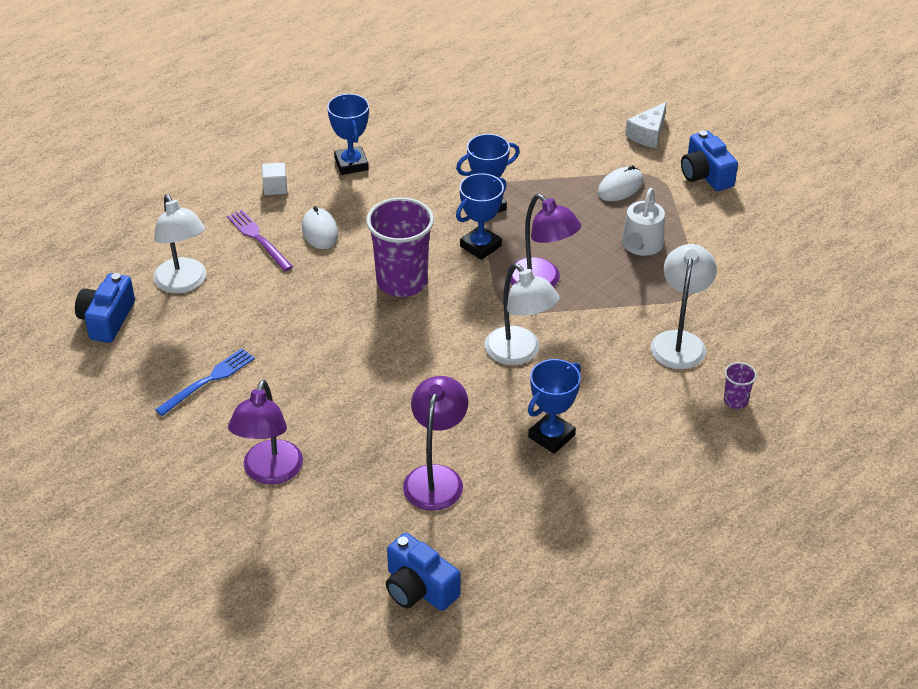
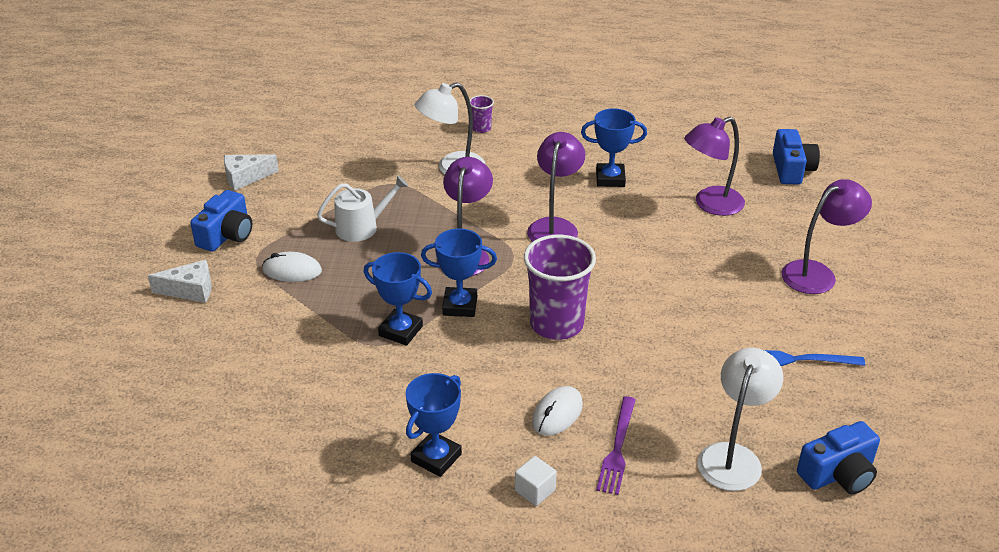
camera: 130 degrees left, 5 degrees down
white lamp [485,264,560,365] -> purple lamp [527,132,585,242]
none -> white cheese [224,154,279,191]

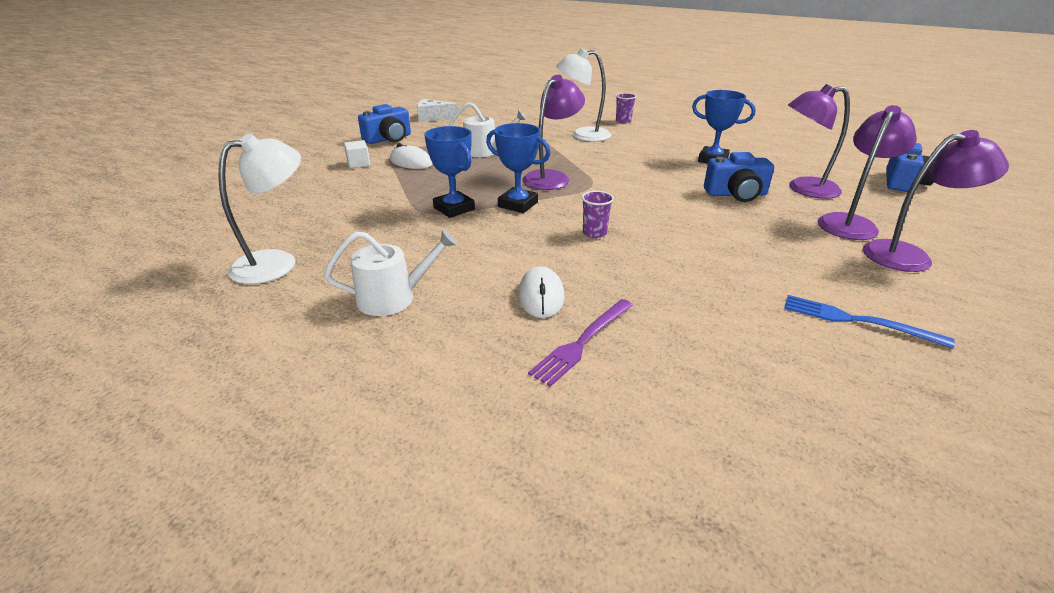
camera: 25 degrees right, 5 degrees down
white cheese [148,260,212,303] -> none
blue trophy [406,373,462,477] -> white watering can [324,229,457,316]
white cube [515,456,557,506] -> white cube moved to [344,140,370,168]
purple cup [524,235,596,340] -> purple cup [581,191,614,238], size x0.44
purple lamp [527,132,585,242] -> purple lamp moved to [818,105,917,240]
white mouse [532,386,583,436] -> white mouse turned 60 degrees counterclockwise [518,266,564,318]
white lamp [697,348,783,491] -> white lamp moved to [218,134,301,284]
blue camera [797,421,880,494] -> blue camera moved to [704,152,774,202]

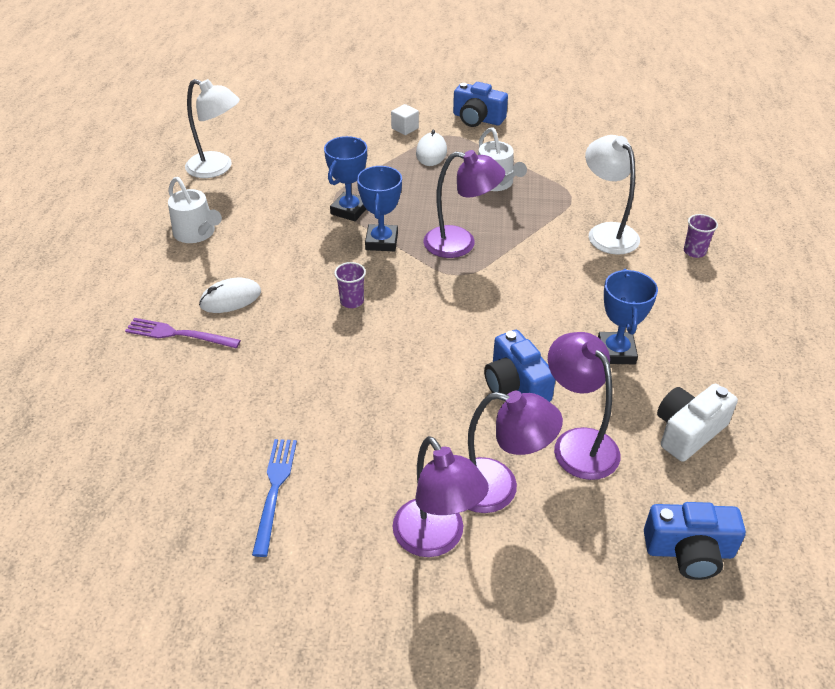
camera: 65 degrees right, 10 degrees up
white cheese [417,99,458,122] -> none
none -> white camera [657,384,738,462]

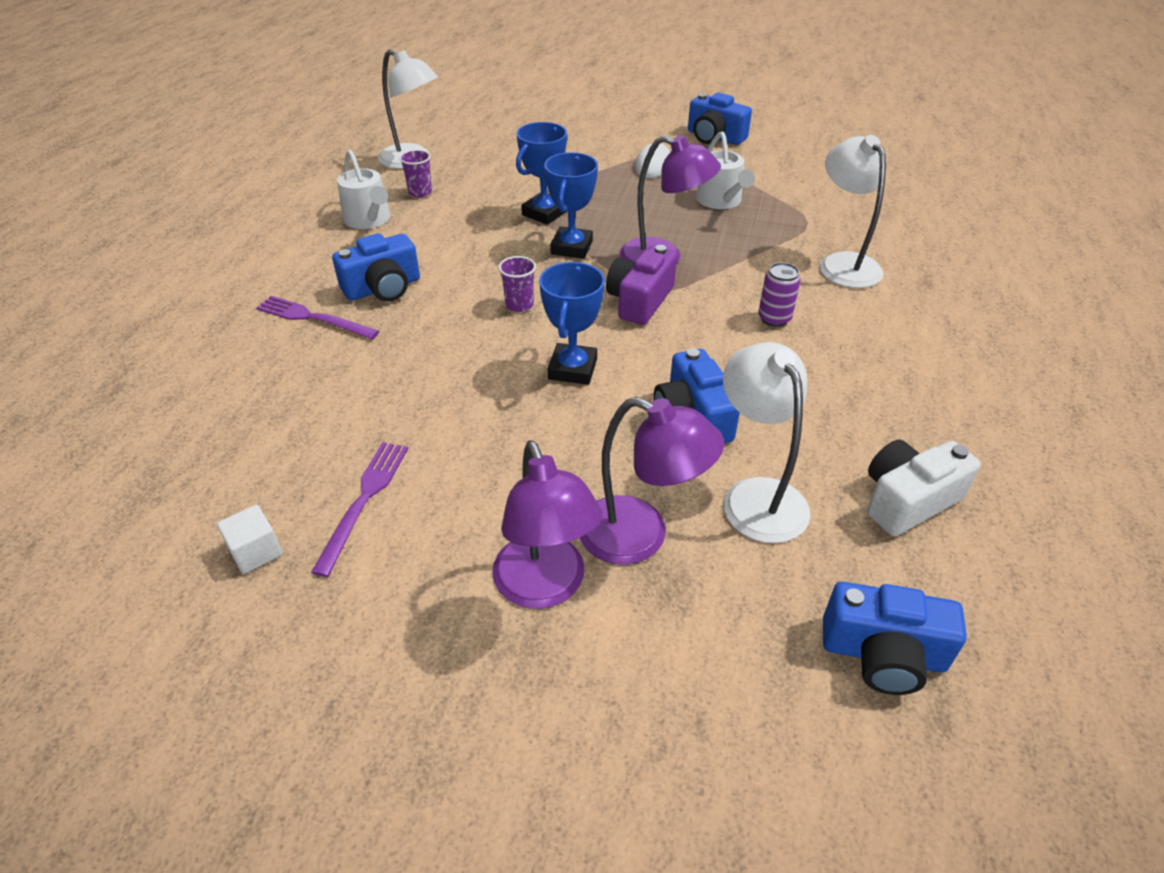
camera: 10 degrees right, 0 degrees up
white mouse [199,278,261,313] -> blue camera [332,234,420,302]
blue fork [252,439,297,557] -> purple fork [311,442,408,577]
white cube [391,104,419,135] -> white cube moved to [217,505,283,574]
purple lamp [548,332,620,480] -> white lamp [723,342,811,543]
blue trophy [598,269,658,364] -> blue trophy moved to [539,262,605,385]
purple cup [684,214,718,258] -> purple cup moved to [399,150,432,197]
none -> purple camera [606,245,677,325]
none -> purple can [758,262,801,327]

